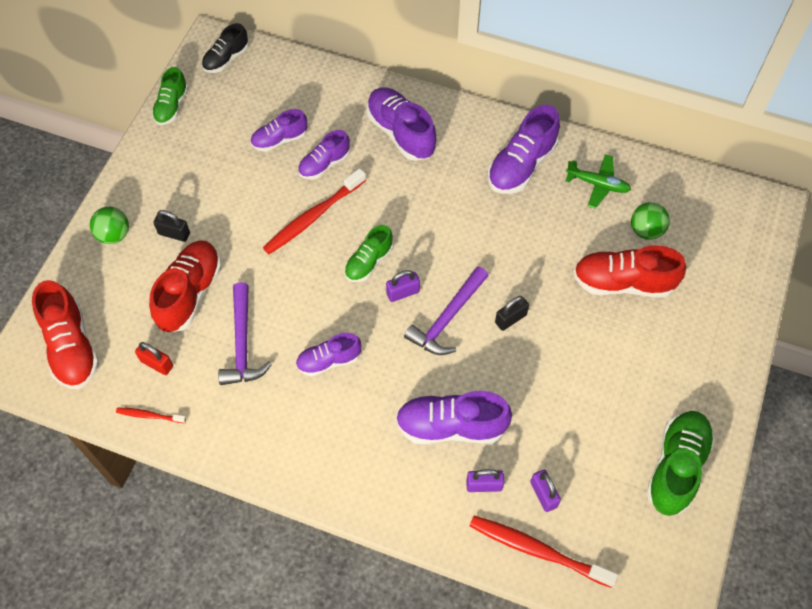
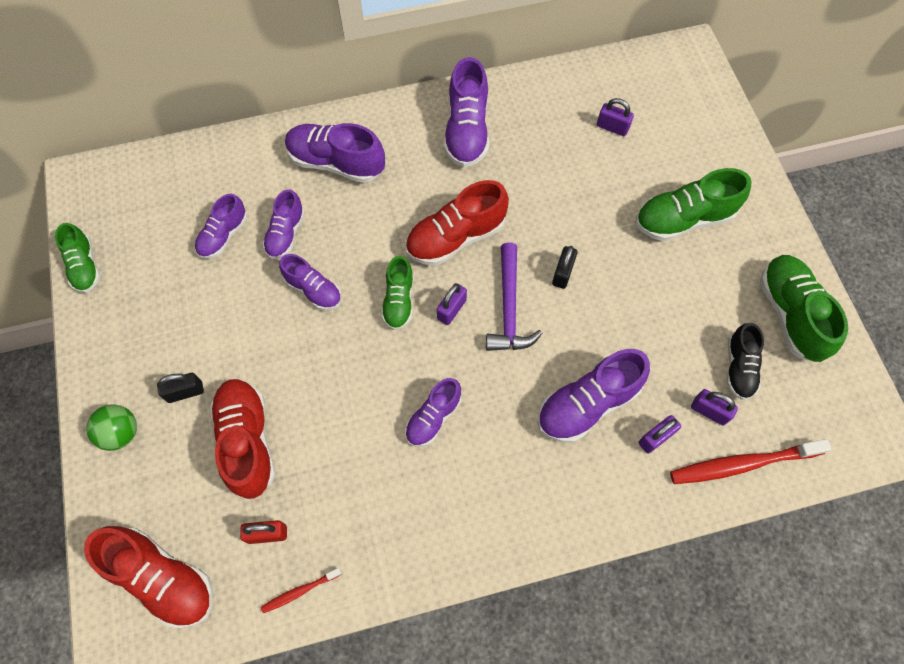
camera: 35 degrees left, 5 degrees up
black shoe [202,23,248,73] -> black shoe moved to [727,323,764,400]
purple hammer [218,282,272,385] -> none
red toothbrush [263,168,366,254] -> purple shoe [279,254,341,310]
green plane [566,154,631,209] -> none
red shoe [573,245,686,298] -> red shoe moved to [406,180,509,266]
green ball [631,202,670,240] -> purple padlock [597,98,634,136]
none -> green shoe [636,168,752,241]

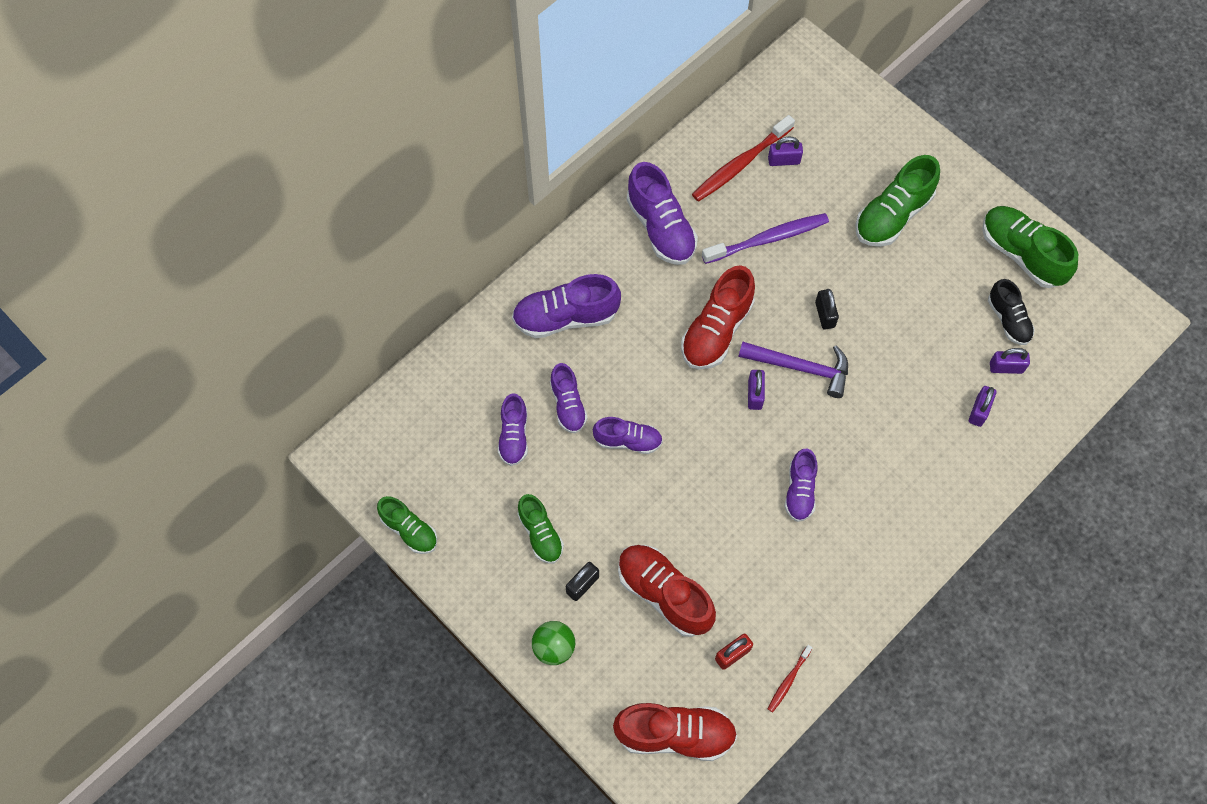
camera: 30 degrees left, 0 degrees up
green shoe [381,256,414,330] -> green shoe moved to [518,494,564,564]
purple hammer [486,243,542,351] -> purple hammer turned 45 degrees counterclockwise [738,342,848,398]
purple shoe [537,349,650,443] -> none
red toothbrush [670,439,831,484] -> red toothbrush moved to [692,115,795,202]
none -> purple toothbrush [702,213,829,264]

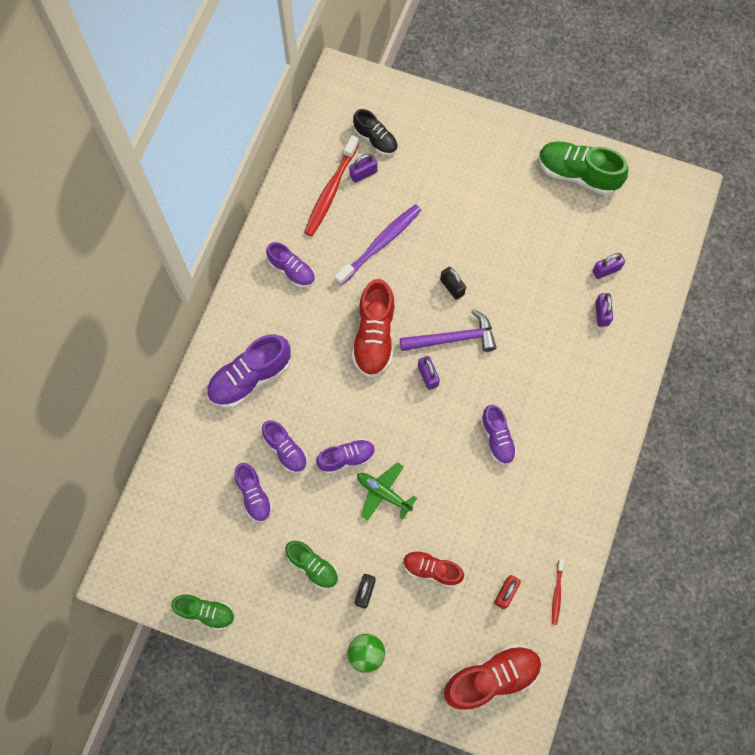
camera: 25 degrees left, 5 degrees up
red shoe [618,545,716,637] -> red shoe [403,550,464,587], size x0.62
purple shoe [627,162,698,265] -> purple shoe [266,242,315,288], size x0.62
green shoe [855,155,940,247] -> none
black shoe [988,279,1035,345] -> black shoe moved to [353,109,398,155]
none -> green plane [357,462,417,520]

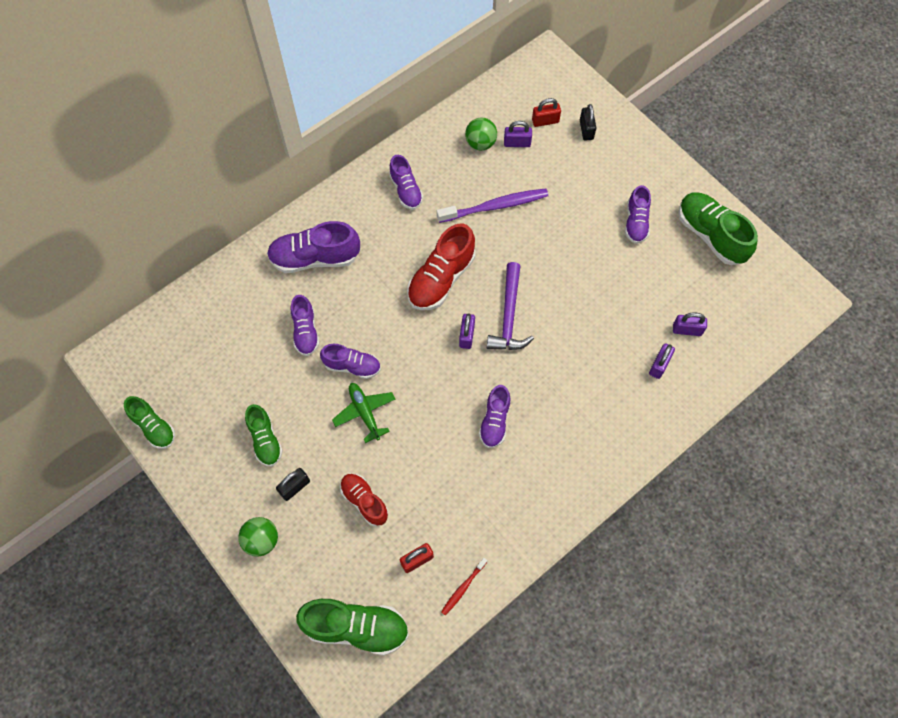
camera: 30 degrees right, 5 degrees down
purple shoe [234,463,273,522] -> purple shoe moved to [625,185,651,244]
red toothbrush [304,135,359,236] -> green ball [465,118,497,151]
black shoe [353,109,398,155] -> red padlock [532,98,561,127]
purple hammer [400,309,496,352] -> purple hammer turned 75 degrees clockwise [487,262,534,350]
black padlock [440,267,466,300] -> black padlock moved to [580,104,596,141]
red shoe [444,644,542,711] -> green shoe [296,599,409,655]

